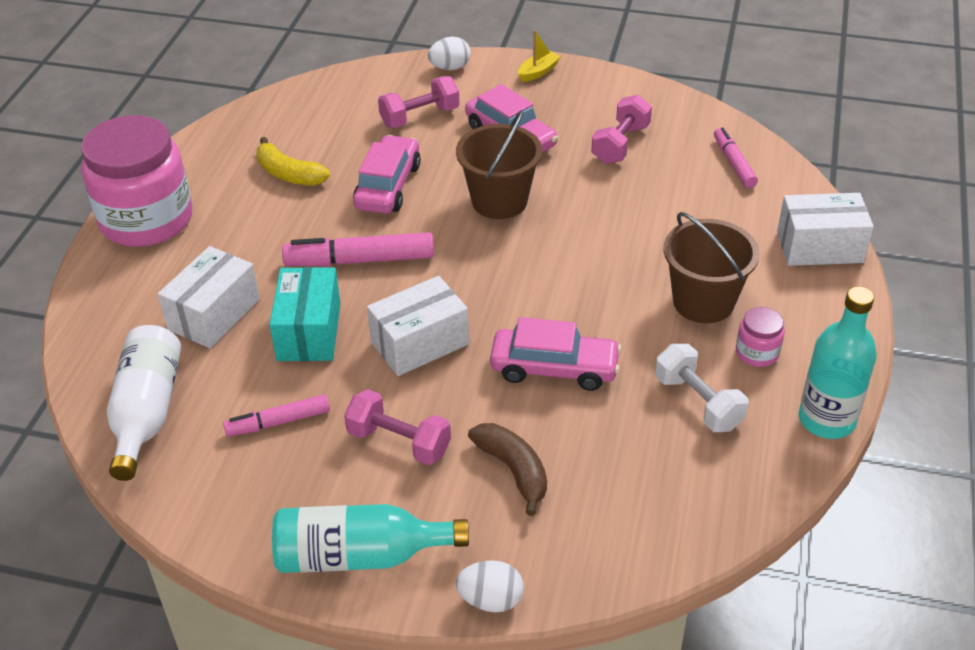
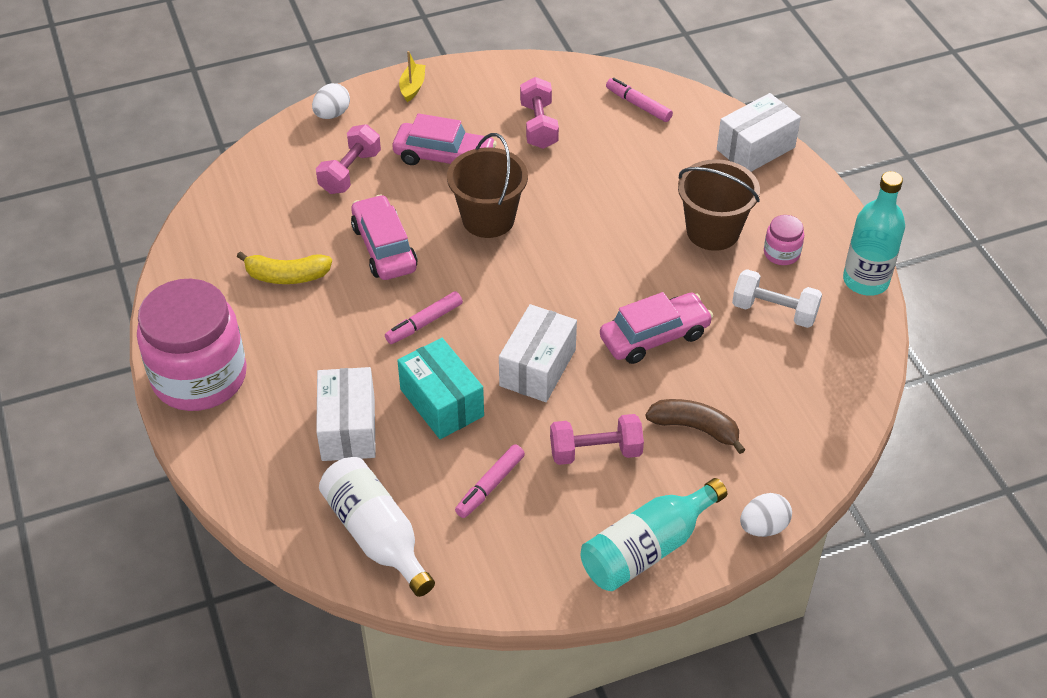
camera: 35 degrees left, 5 degrees up
pink marker [282,232,434,266] -> pink marker [385,291,463,344], size x0.62

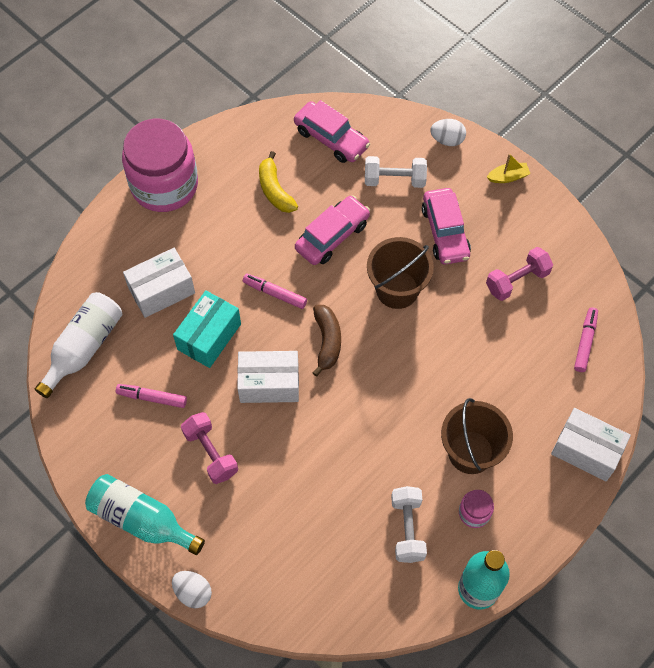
camera: 65 degrees right, 15 degrees up
pink dumbbell [316,124,381,194] -> white dumbbell [365,156,427,188]
pink car [600,292,713,364] -> pink car moved to [294,100,370,163]
brown banana [645,399,746,454] -> brown banana moved to [313,305,341,377]

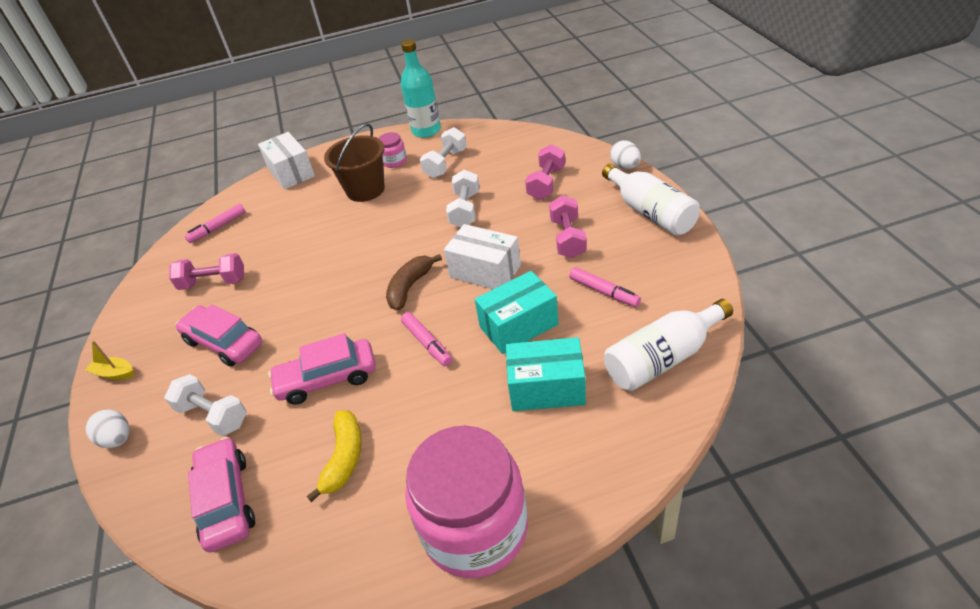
camera: 145 degrees left, 20 degrees down
turquoise bottle [85,474,205,555] -> white bottle [602,164,700,236]
white box [123,248,195,318] -> turquoise box [506,337,586,411]
brown bucket [367,237,434,309] -> none
pink car [422,188,471,265] -> pink car turned 75 degrees counterclockwise [176,304,262,367]
none -> white dumbbell [446,170,479,227]
none -> pink dumbbell [525,144,565,200]

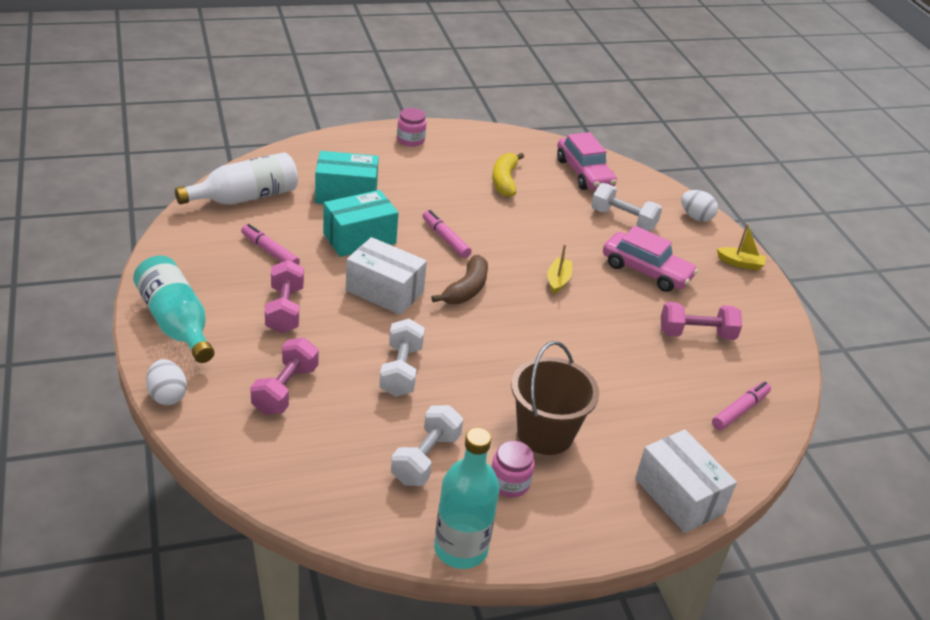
camera: 170 degrees right, 5 degrees down
pink car [268,333,376,405] -> none
pink jar [405,426,528,578] -> pink jar [397,108,426,147], size x0.41
white bottle [602,164,700,236] -> turquoise bottle [133,256,214,363]
none -> yellow boat [547,244,572,294]

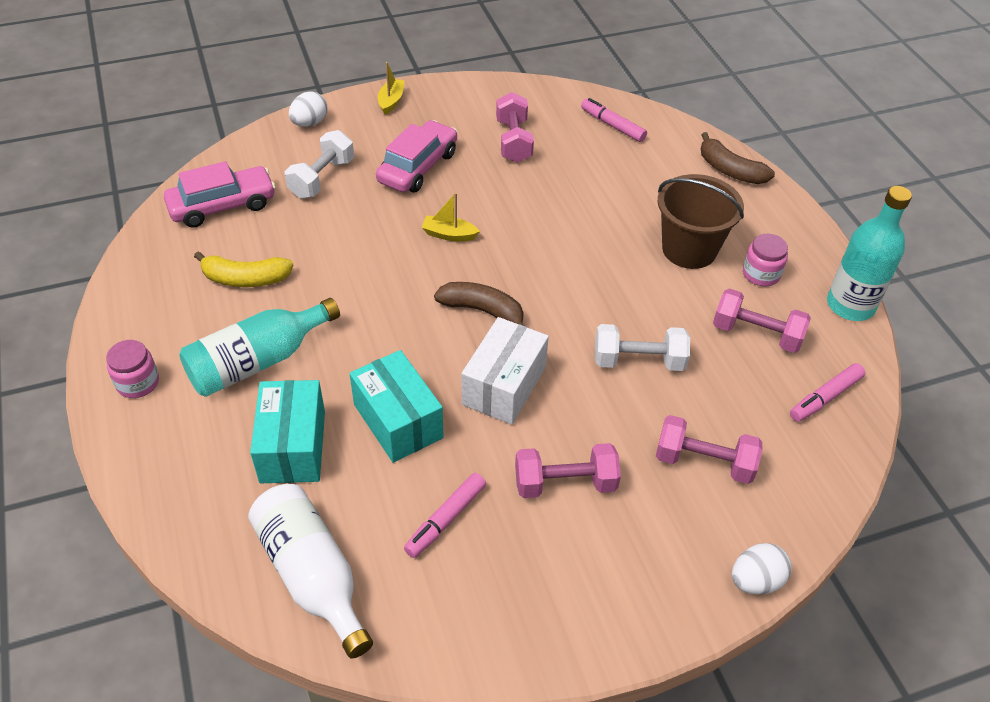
camera: 90 degrees left, 10 degrees up
turquoise bottle [133,256,214,363] -> turquoise bottle moved to [179,298,340,397]
white dumbbell [391,405,463,486] -> pink dumbbell [713,289,811,353]
pink marker [423,210,472,258] -> pink marker moved to [790,363,865,422]
white box [635,430,737,533] -> brown banana [701,132,775,184]

